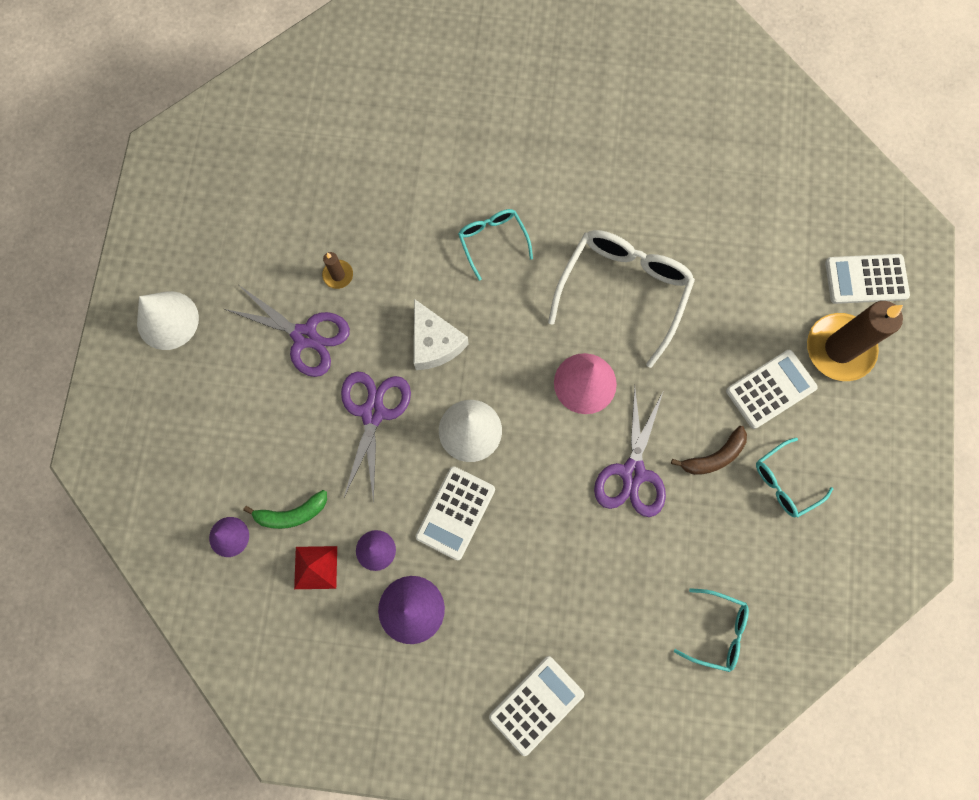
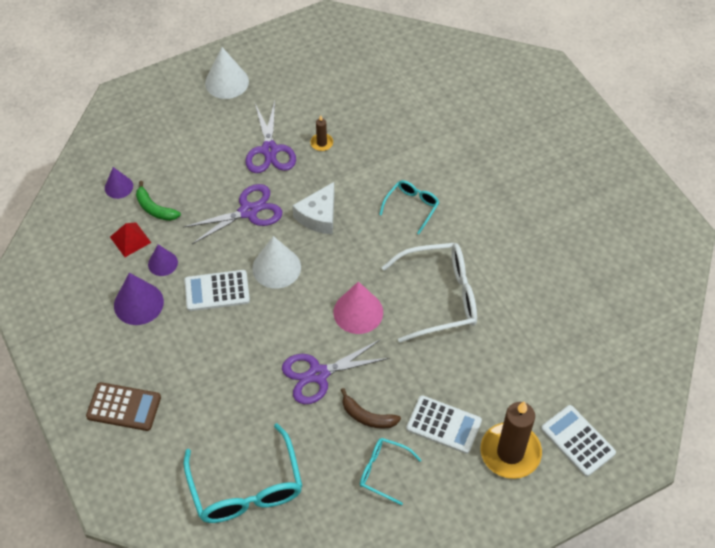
camera: 55 degrees right, 20 degrees down
white calculator [489,656,584,756] -> brown calculator [86,382,161,431]
turquoise glasses [674,588,749,672] -> turquoise glasses [184,423,302,523], size x1.86

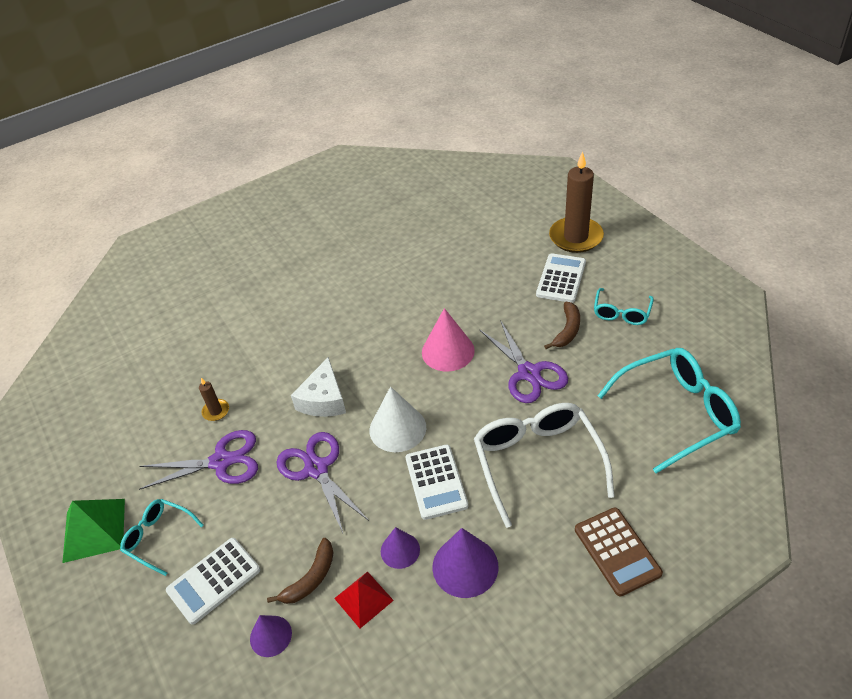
camera: 90 degrees left, 10 degrees down
brown calculator [86,382,161,431] -> brown calculator turned 150 degrees clockwise [575,507,663,597]
green banana [136,181,181,221] -> brown banana [267,538,334,604]
white cone [205,47,249,99] -> green pyramid [62,499,125,563]
white cheese [292,182,334,234] -> white cheese turned 75 degrees clockwise [291,357,346,417]
turquoise glasses [379,180,439,234] -> turquoise glasses moved to [120,499,204,576]
white glasses [381,243,477,343] -> white glasses moved to [474,403,615,528]
white calculator [541,405,616,477] -> white calculator moved to [166,538,260,625]

